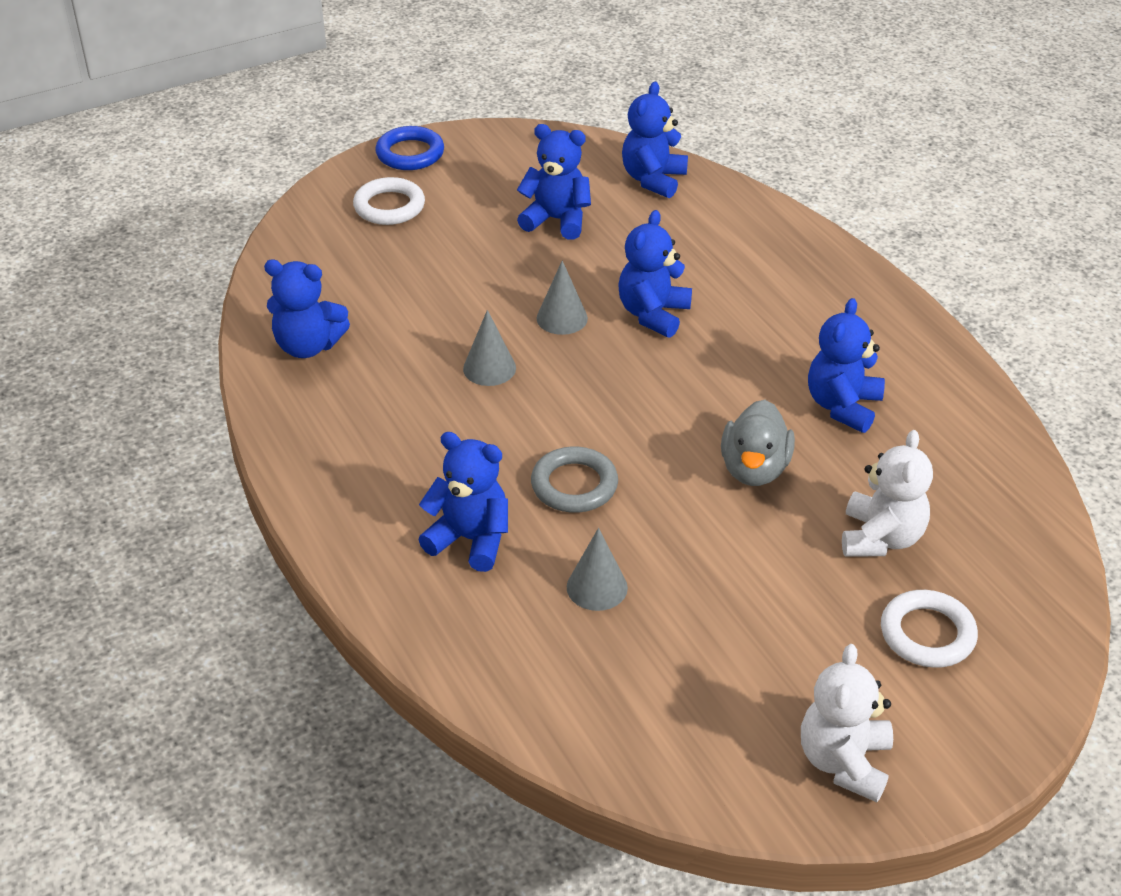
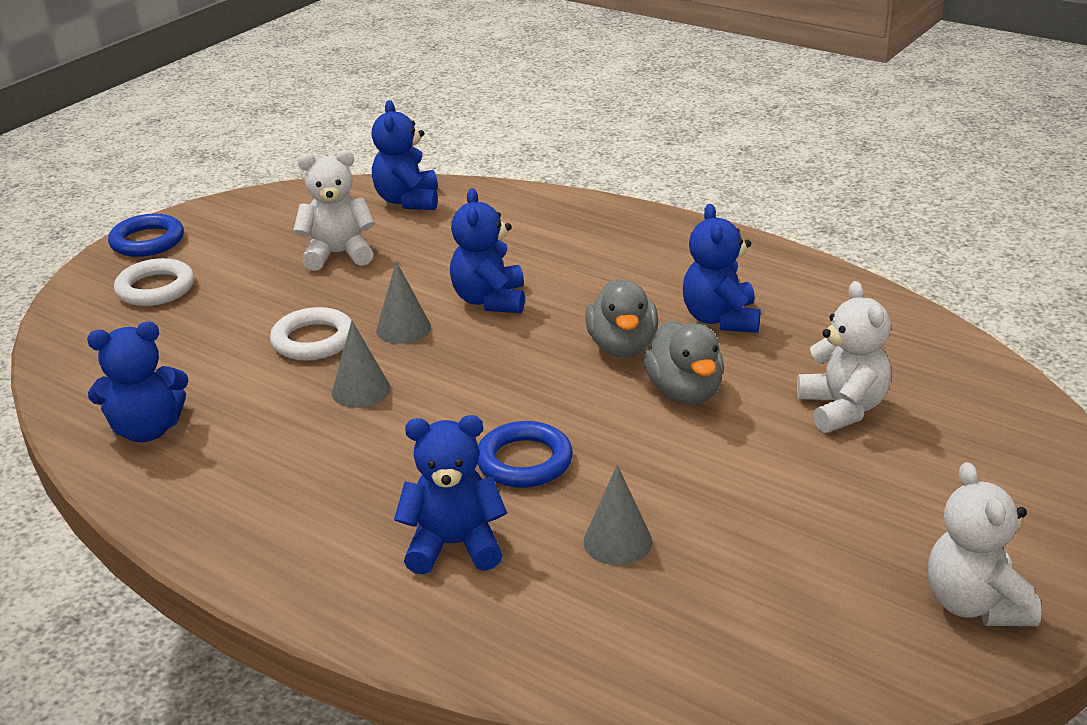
camera: 25 degrees left, 10 degrees down
blue teddy bear [517,124,591,240] -> white teddy bear [293,150,375,271]
grey ring [531,446,618,513] -> blue ring [477,421,573,488]
white ring [881,590,978,668] -> white ring moved to [270,307,352,360]
none -> grey duck [585,279,658,357]

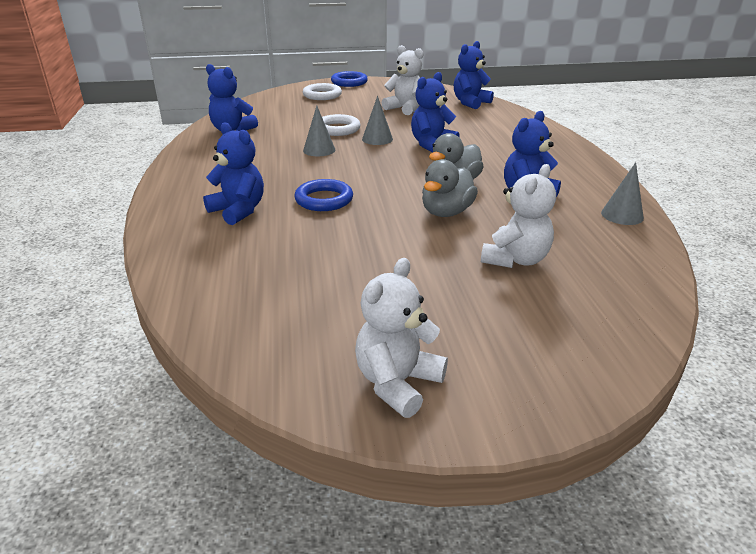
camera: 45 degrees right, 0 degrees up
grey cone [583,465,653,565] -> grey cone moved to [601,162,644,225]

